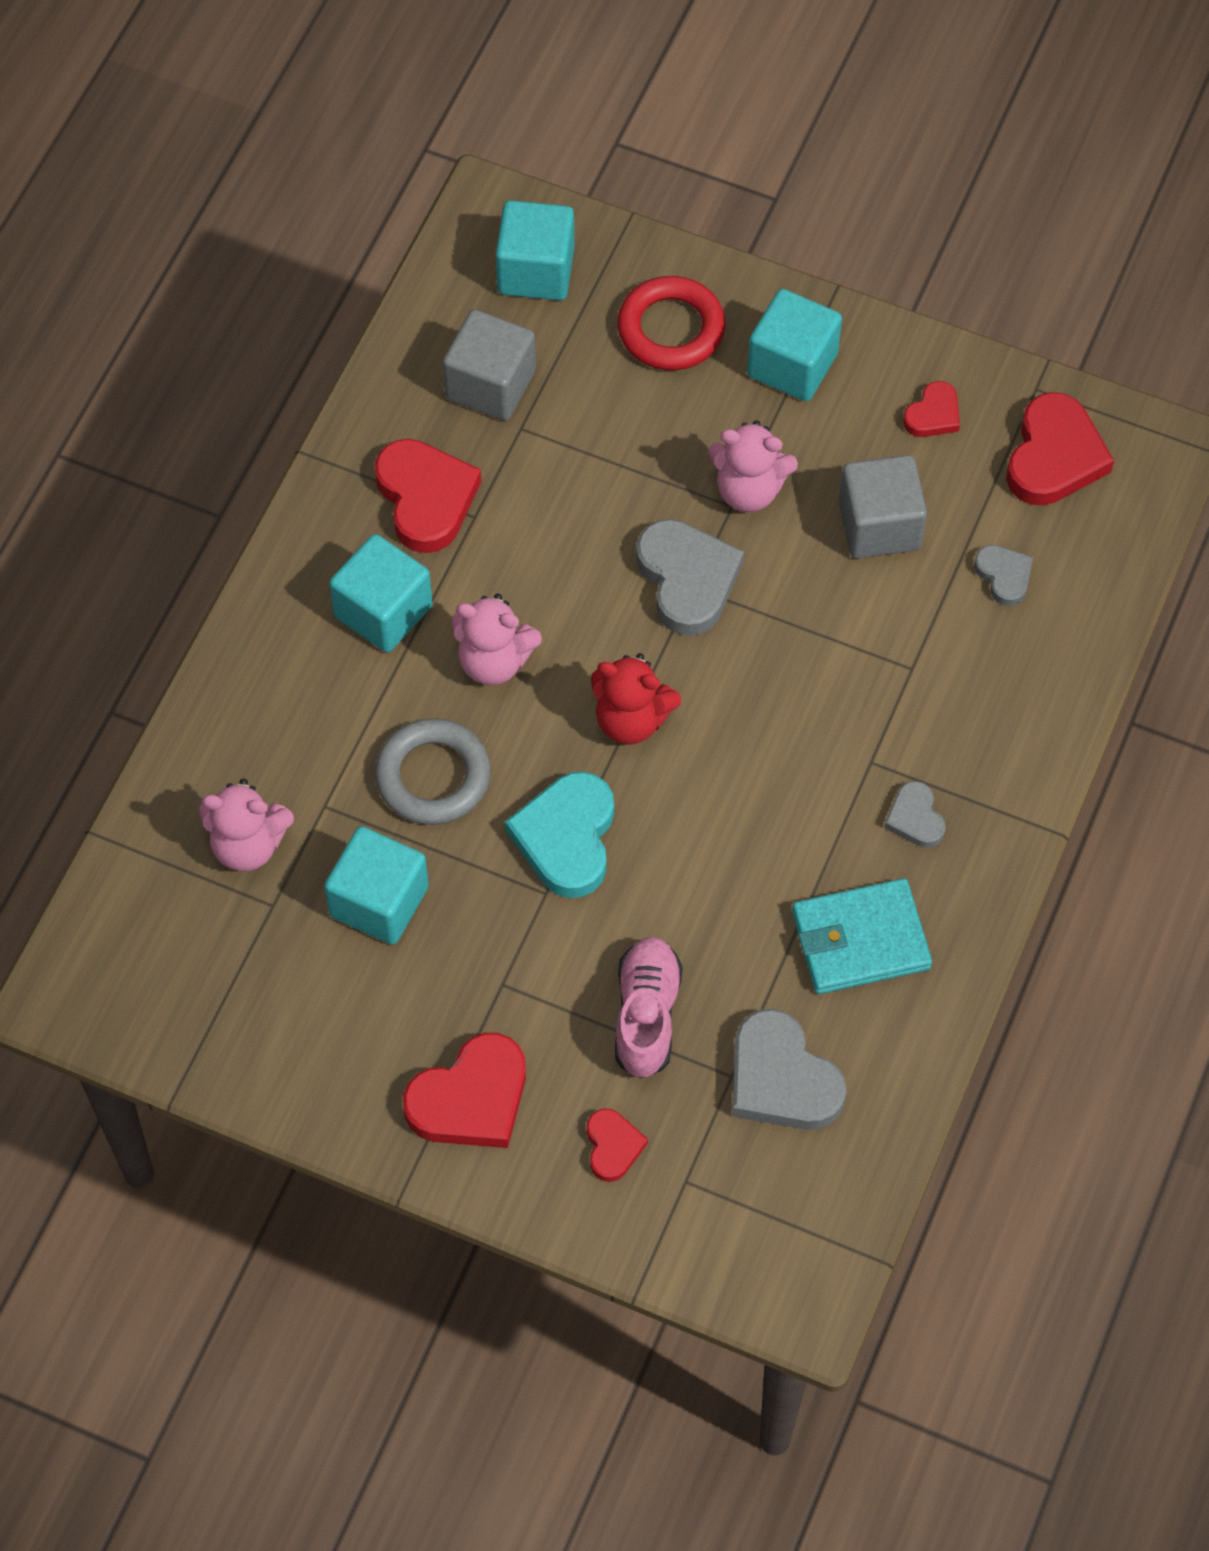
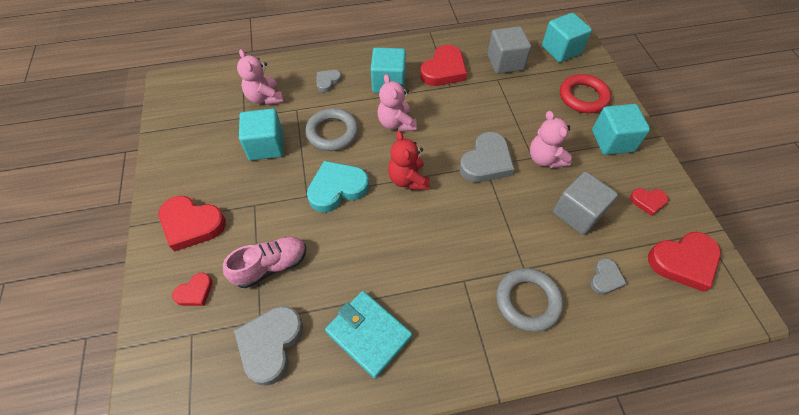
camera: 55 degrees right, 5 degrees down
grey heart [884,781,946,848] -> grey heart moved to [316,70,342,92]
none -> grey ring [496,268,563,332]

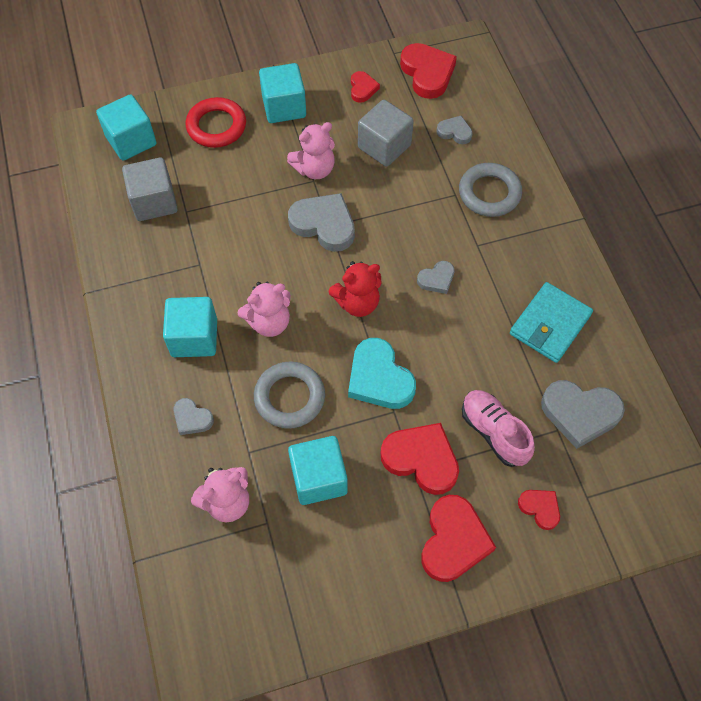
camera: 95 degrees left, 5 degrees up
red heart [420,45,467,86] -> red heart moved to [381,423,459,495]
none -> grey heart [417,261,455,294]

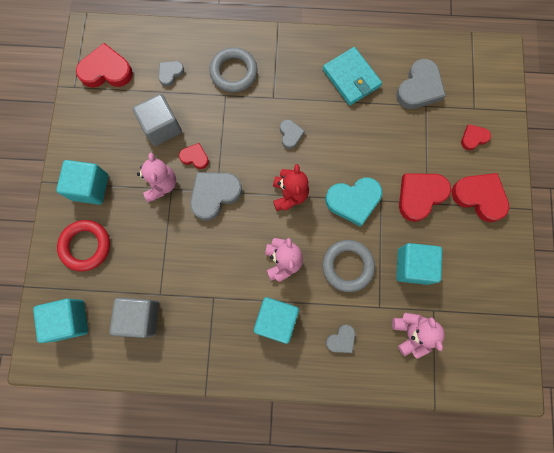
camera: 70 degrees left, 15 degrees up
red heart [351,71,380,103] -> red heart moved to [179,143,209,169]
pink shoe [462,390,535,467] -> none

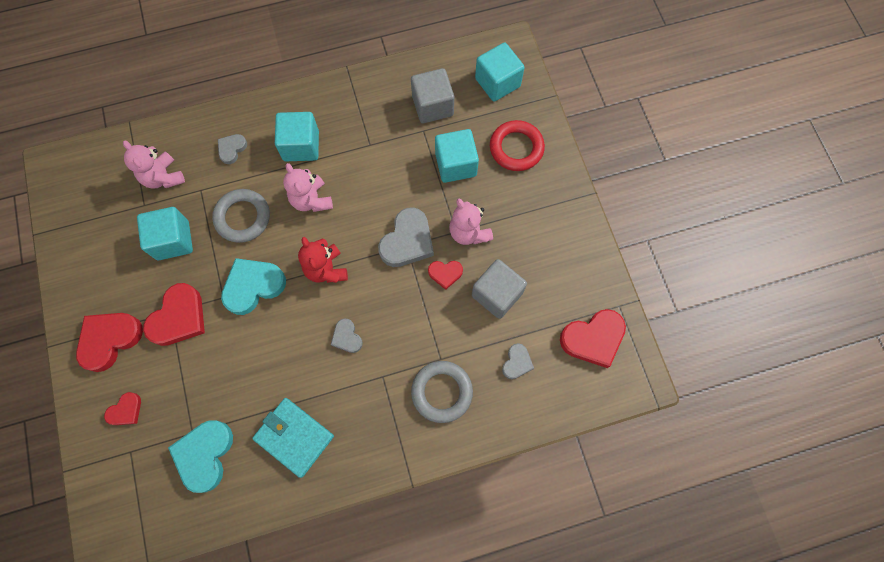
camera: 160 degrees right, 5 degrees down
turquoise cube [56,160,109,204] -> turquoise cube moved to [435,129,479,183]
grey heart [396,59,446,109] -> turquoise heart [168,420,233,493]
red heart [452,173,509,222] -> red heart turned 120 degrees clockwise [76,313,143,372]

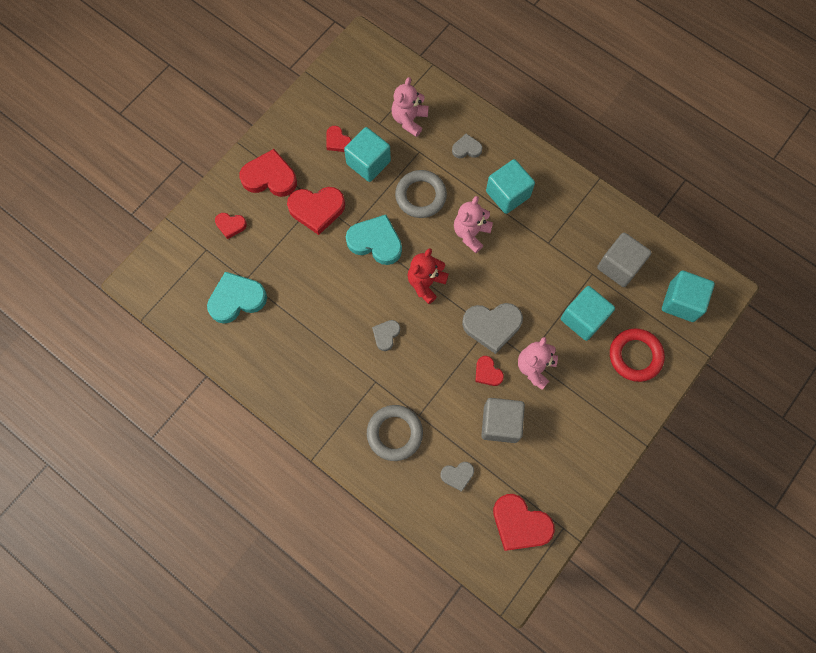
camera: 55 degrees right, 0 degrees up
turquoise wallet [252,398,334,478] -> none
none -> red heart [326,126,351,152]

